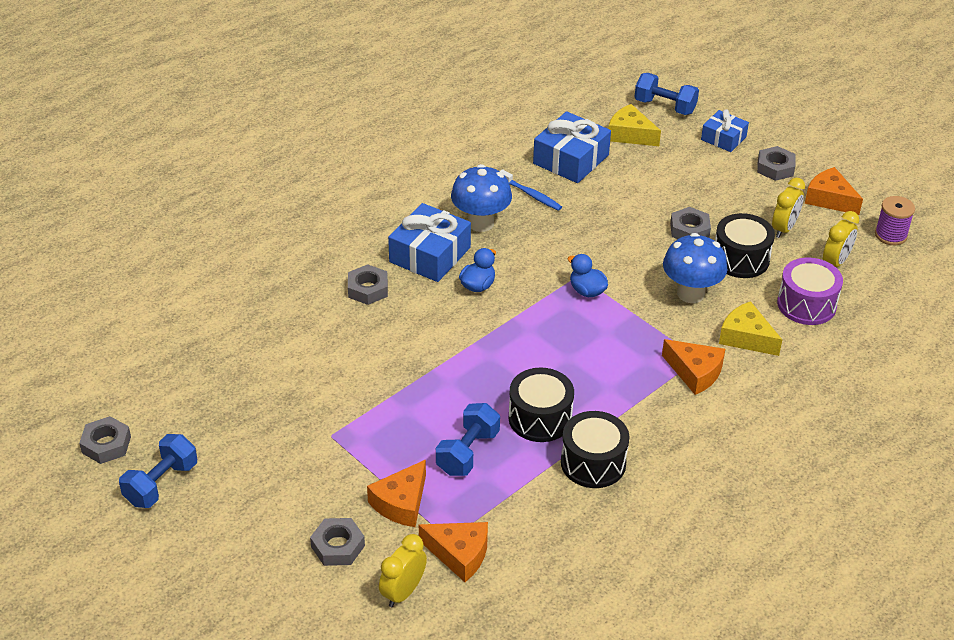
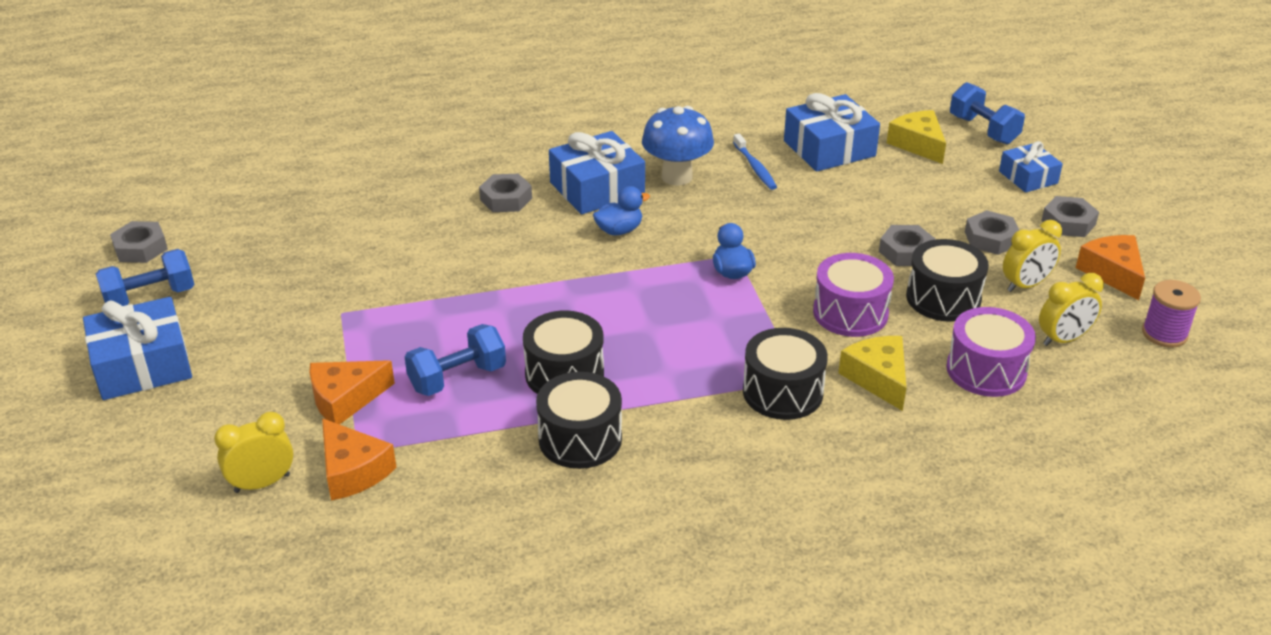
camera: 30 degrees right, 5 degrees down
grey nut [310,518,365,566] -> grey nut moved to [965,210,1019,255]
orange cheese [662,339,725,395] -> black drum [743,328,828,420]
blue mushroom [663,233,727,303] -> purple drum [813,253,894,337]
none -> blue gift [83,297,192,400]

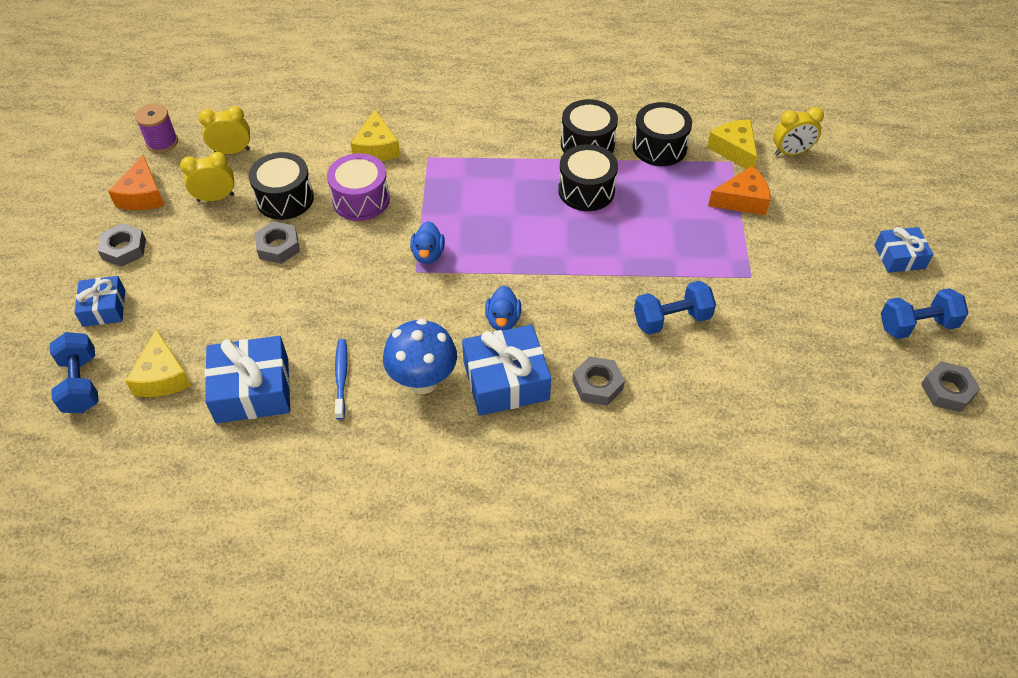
camera: 165 degrees left, 15 degrees up
blue gift [83,297,192,400] -> blue gift [874,227,933,273], size x0.61
orange cheese [322,418,397,501] -> yellow cheese [707,119,757,169]
blue dumbbell [405,324,506,396] -> blue dumbbell moved to [634,281,716,335]
blue duck [593,186,650,235] -> blue duck turned 75 degrees counterclockwise [485,285,521,331]
black drum [743,328,828,420] -> black drum moved to [632,102,692,166]
purple drum [946,307,1036,397] -> none
grey nut [965,210,1019,255] -> none

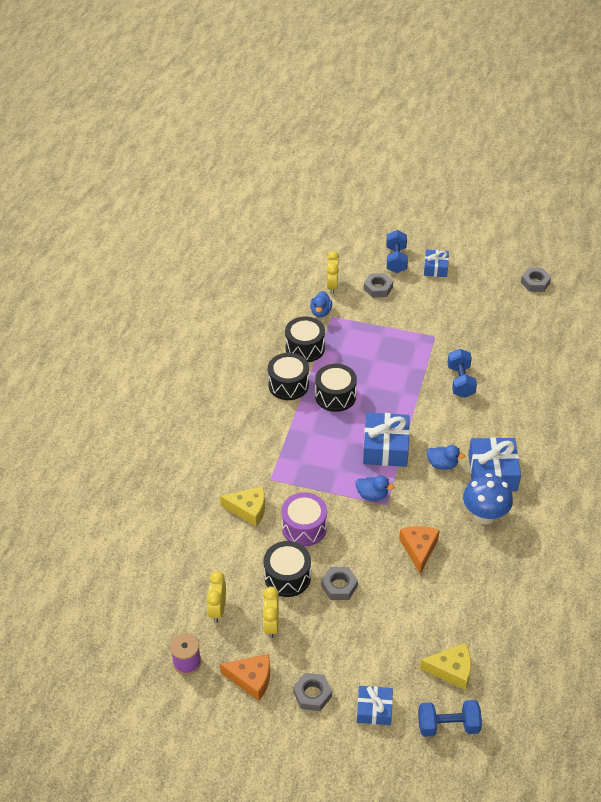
camera: 75 degrees left, 5 degrees down
blue gift [205,336,290,423] -> blue gift moved to [363,412,410,467]
blue toothbrush [335,339,348,420] -> none
grey nut [572,356,625,406] -> grey nut moved to [364,273,393,298]
yellow cheese [707,119,757,169] -> blue duck [310,291,332,317]
orange cheese [708,166,771,215] -> orange cheese moved to [399,526,440,574]
blue dumbbell [880,288,969,339] -> blue dumbbell moved to [386,230,408,273]

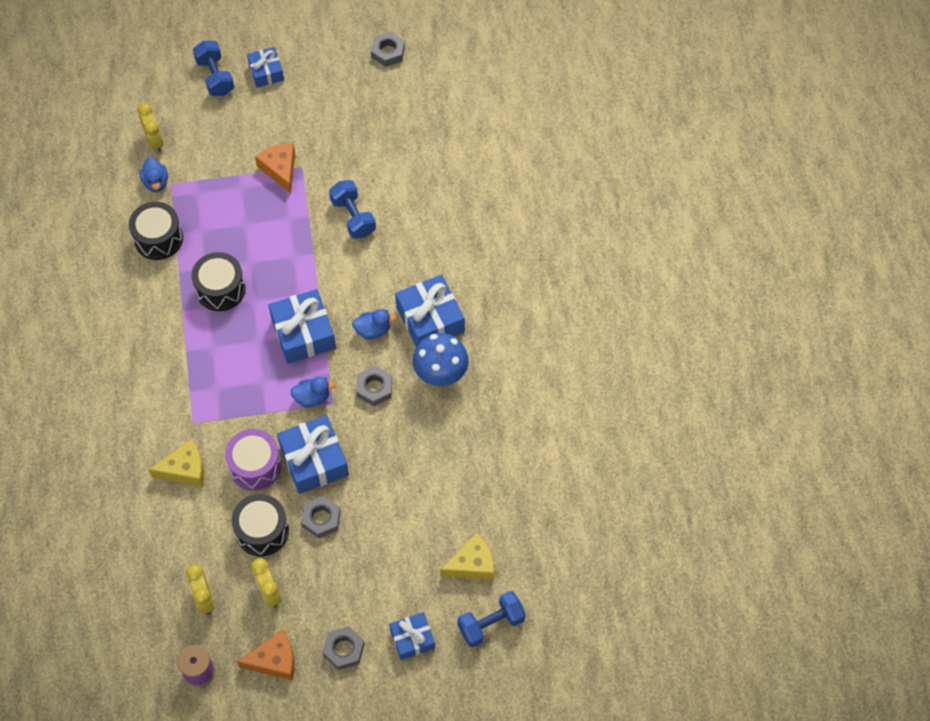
camera: 25 degrees left, 15 degrees up
black drum [268,353,309,400] -> none
grey nut [364,273,393,298] -> grey nut moved to [356,366,392,406]
orange cheese [399,526,440,574] -> orange cheese moved to [255,143,295,193]
none -> blue gift [277,415,349,494]

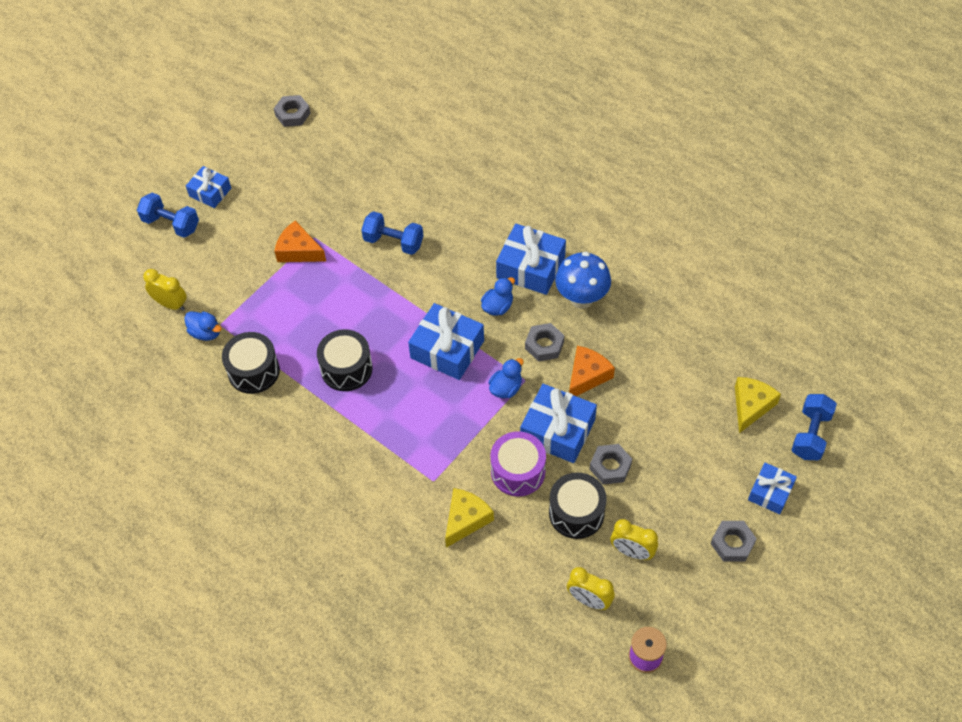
camera: 40 degrees left, 5 degrees down
orange cheese [237,630,295,680] -> orange cheese moved to [569,346,615,396]

